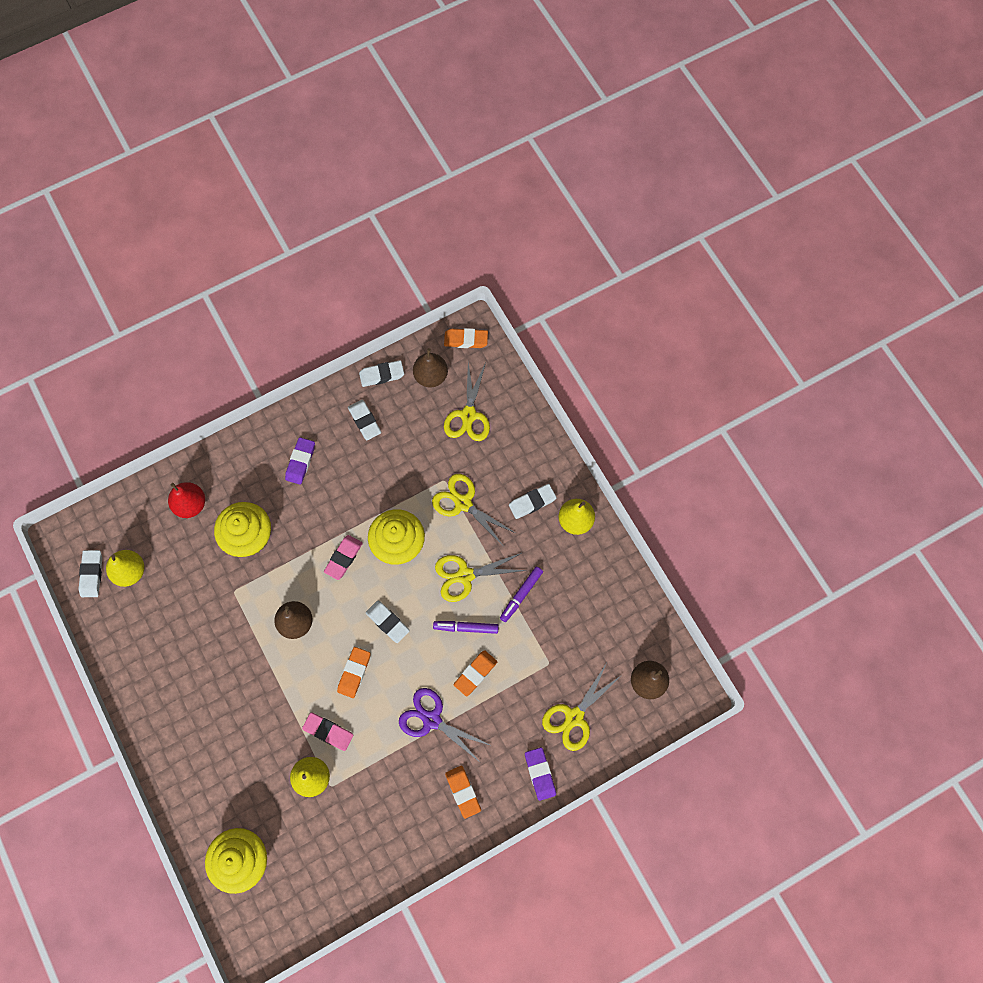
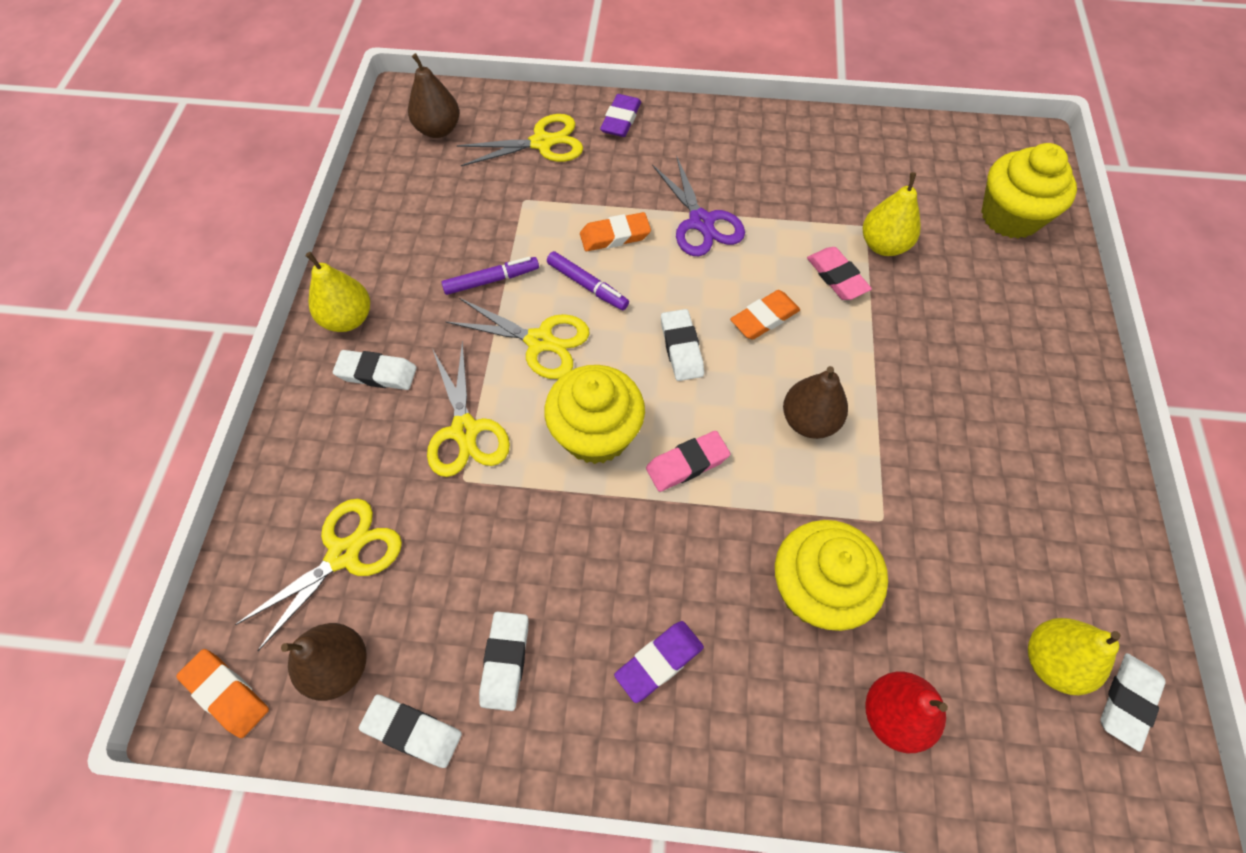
camera: 145 degrees left, 10 degrees down
orange eraser [445,766,481,819] -> none

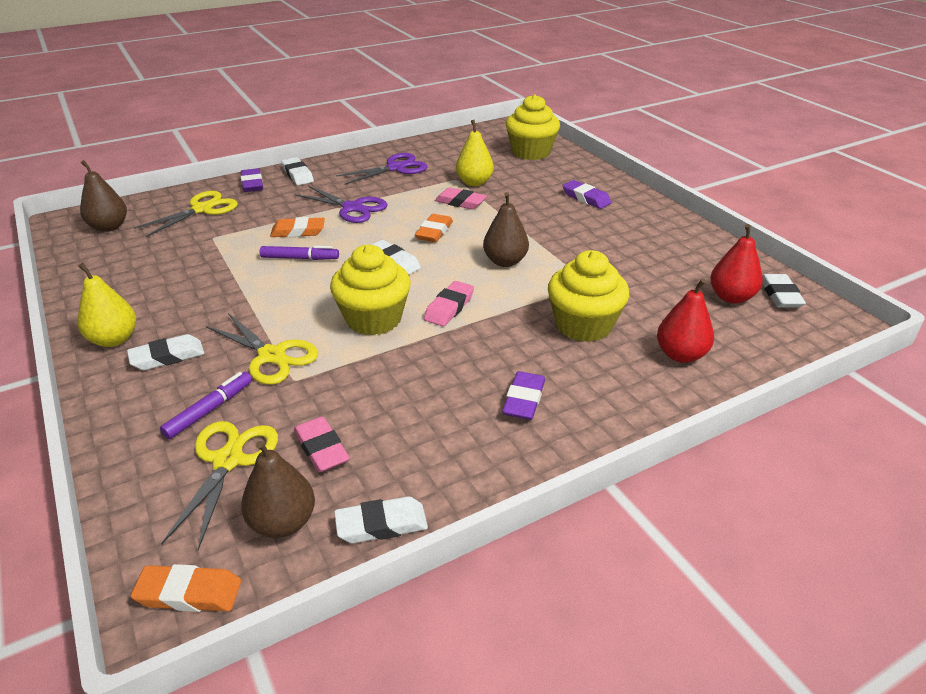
camera: 35 degrees left, 25 degrees down
purple marker [442,257,539,295] -> purple marker moved to [160,372,252,439]
yellow scissors [446,298,590,379] -> none
white eraser [479,611,528,711] -> white eraser moved to [281,157,314,185]
orange eraser [580,212,651,251] -> orange eraser turned 45 degrees clockwise [270,217,325,237]
yellow pear [1028,618,1121,695] -> red pear [710,224,763,304]
none -> pink eraser [294,416,350,472]
none -> purple scissors [336,153,427,185]
none -> purple eraser [563,180,612,209]

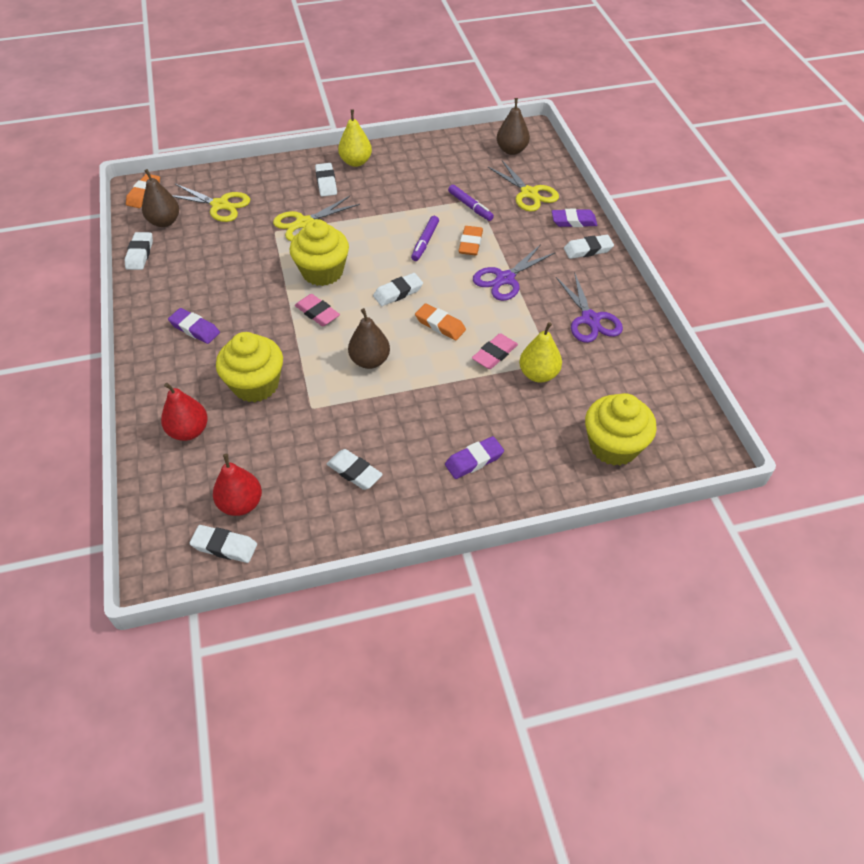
camera: 105 degrees right, 15 degrees up
purple marker [160,372,252,439] -> purple marker moved to [448,185,494,221]
pink eraser [294,416,350,472] -> none
none -> white eraser [327,449,383,490]

